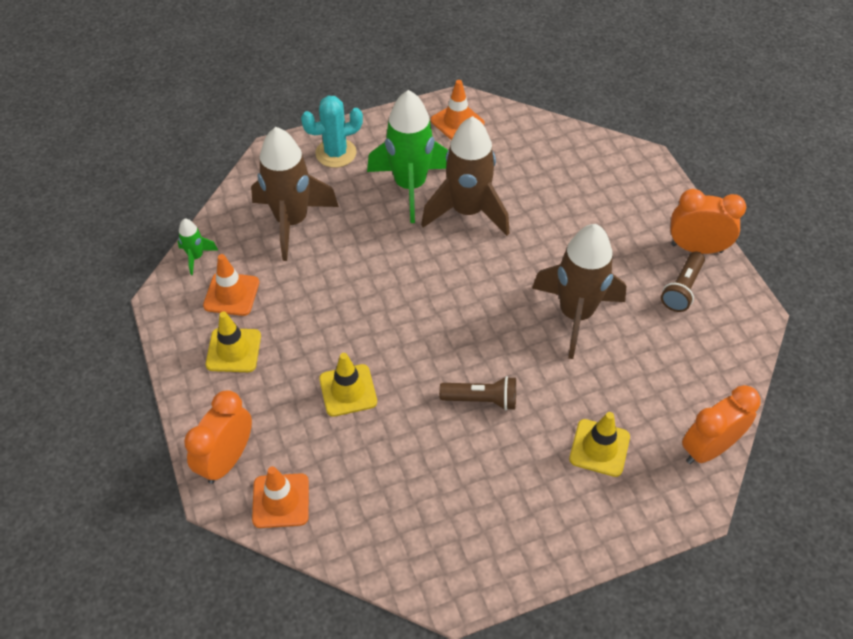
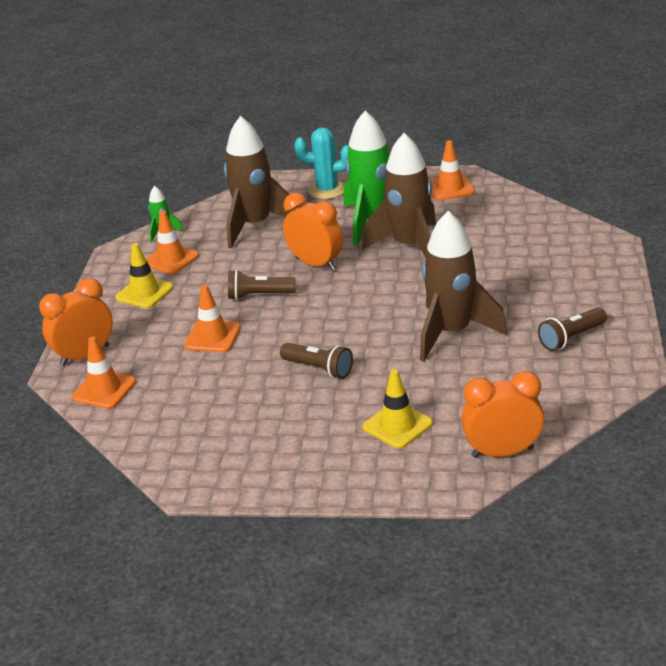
camera: 30 degrees right, 20 degrees down
yellow traffic cone [319,353,377,417] -> orange traffic cone [184,285,241,352]
orange clock [671,189,746,254] -> orange clock moved to [283,193,343,270]
none -> brown flashlight [228,270,296,300]

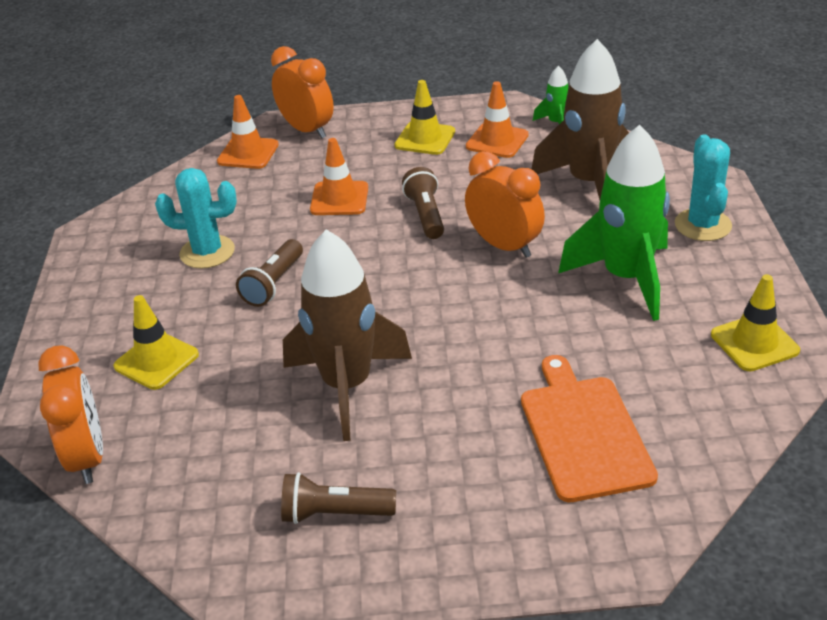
camera: 80 degrees right, 5 degrees up
orange clock [283,193,343,270] -> orange clock turned 75 degrees counterclockwise [465,151,545,258]
brown rocket [362,133,436,258] -> none
orange traffic cone [430,140,475,200] -> yellow traffic cone [711,274,800,372]
brown flashlight [538,307,607,351] -> brown flashlight turned 45 degrees counterclockwise [281,472,396,524]
none -> turquoise cactus [155,168,237,269]
none -> orange cutting board [521,355,658,502]

